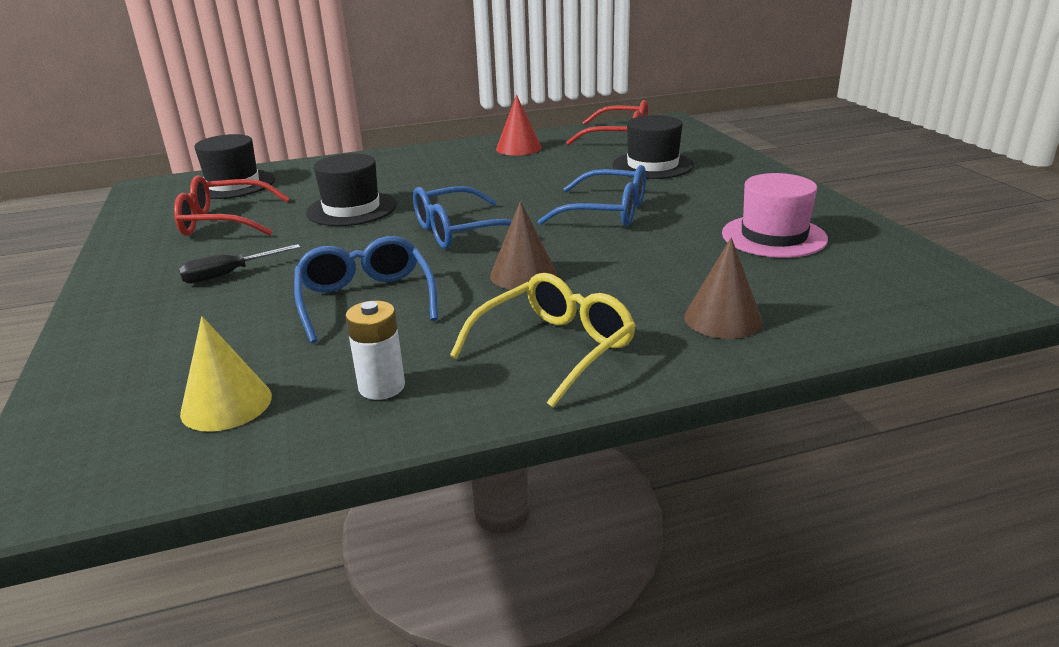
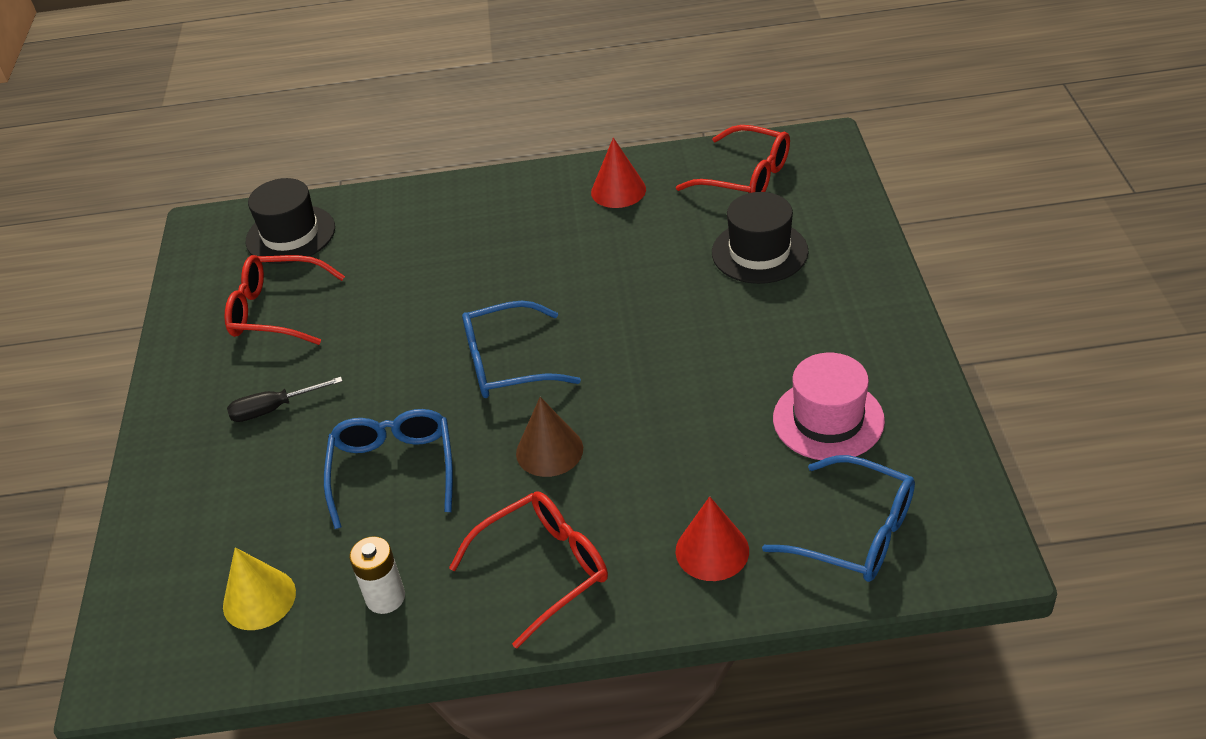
camera: 15 degrees right, 15 degrees up
black hat [306,153,397,226] -> none
yellow glasses [450,273,636,407] -> red glasses [449,491,608,649]
blue glasses [538,165,646,226] -> blue glasses moved to [762,455,915,582]
brown cone [684,237,763,339] -> red cone [675,496,749,581]

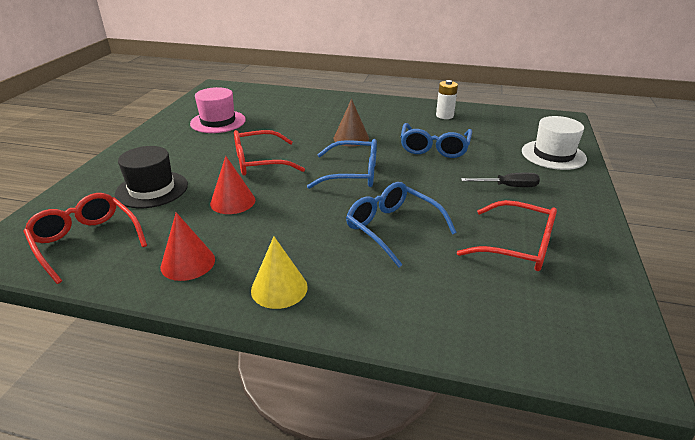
camera: 165 degrees left, 10 degrees down
yellow cone [223,547,296,630] -> yellow cone moved to [251,236,308,309]
black hat [246,178,335,264] -> none
red glasses [449,491,608,649] -> red glasses moved to [234,130,305,176]
red cone [675,496,749,581] -> red cone moved to [210,156,255,214]
blue glasses [762,455,915,582] -> blue glasses moved to [346,182,457,267]
none -> white hat [522,116,587,170]

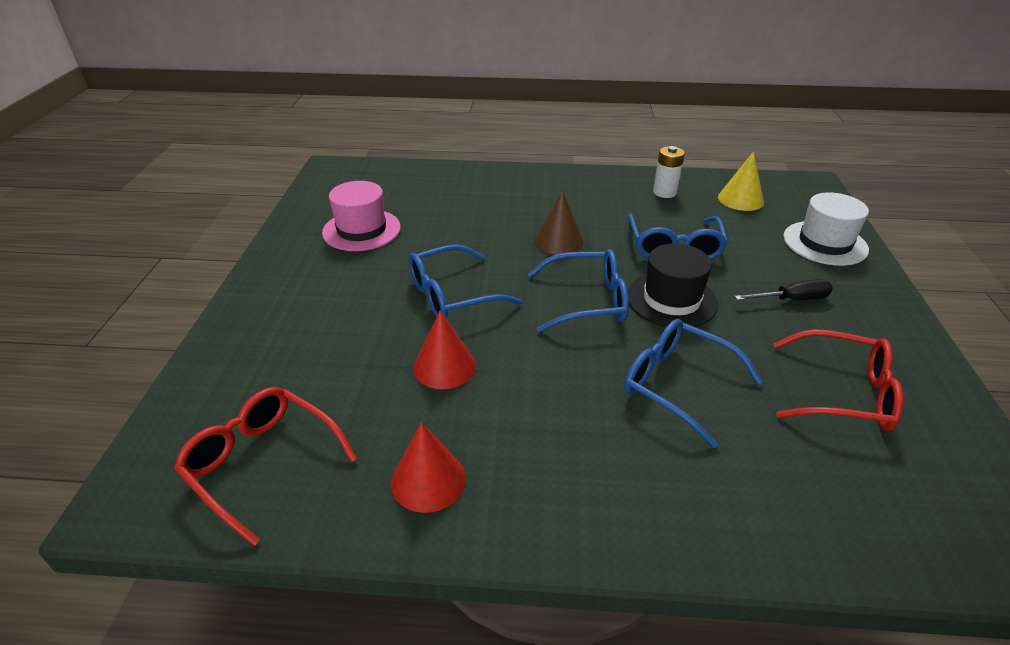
camera: 10 degrees left, 5 degrees up
black hat [115,146,188,208] -> black hat moved to [627,243,718,327]
red glasses [234,130,305,176] -> blue glasses [408,244,522,318]
yellow cone [251,236,308,309] -> yellow cone moved to [718,151,764,211]

